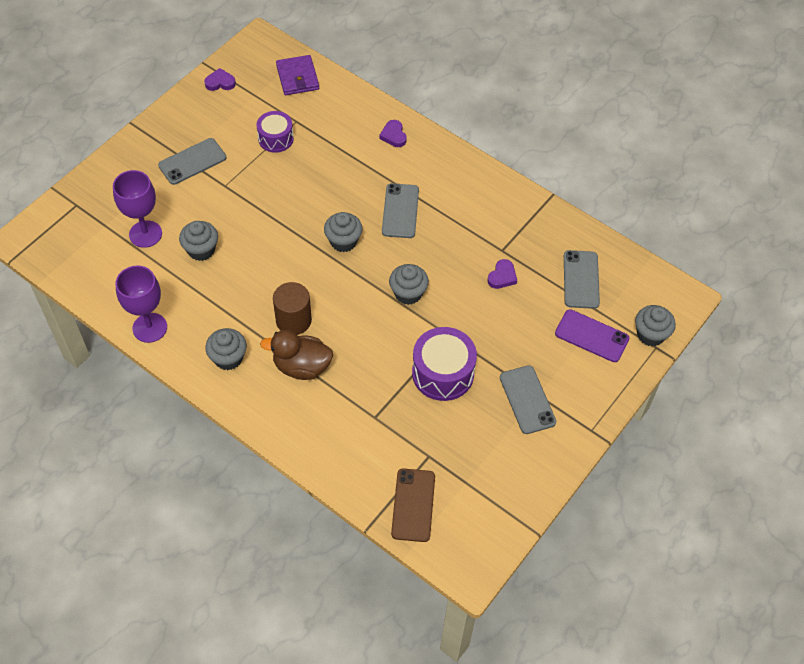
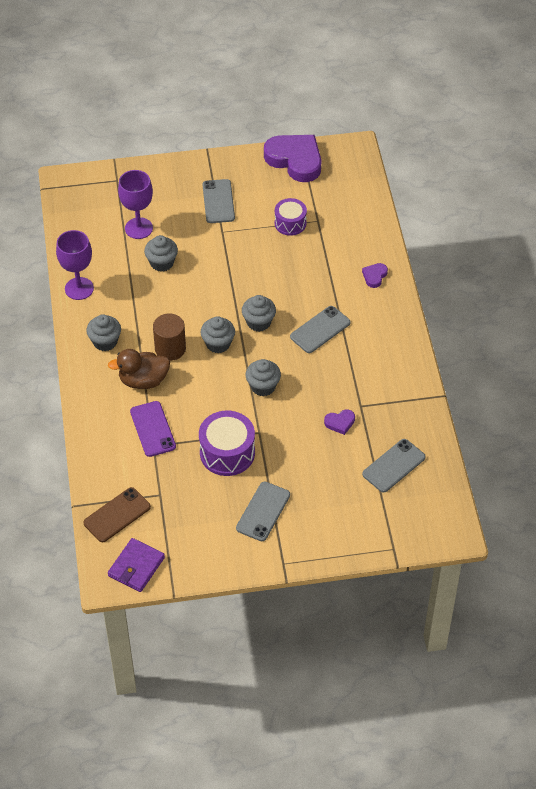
camera: 45 degrees right, 5 degrees down
grey phone [158,138,226,185] -> grey phone turned 75 degrees clockwise [202,179,235,223]
purple heart [204,68,236,91] -> purple heart [264,135,321,182], size x2.31
brown duck [260,330,333,380] -> brown duck turned 60 degrees counterclockwise [108,349,170,389]
purple wallet [276,55,319,95] -> purple wallet moved to [108,538,165,592]
purple phone [555,309,629,362] -> purple phone moved to [130,401,176,457]
grey cupcake [635,305,676,346] -> grey cupcake moved to [200,316,235,353]

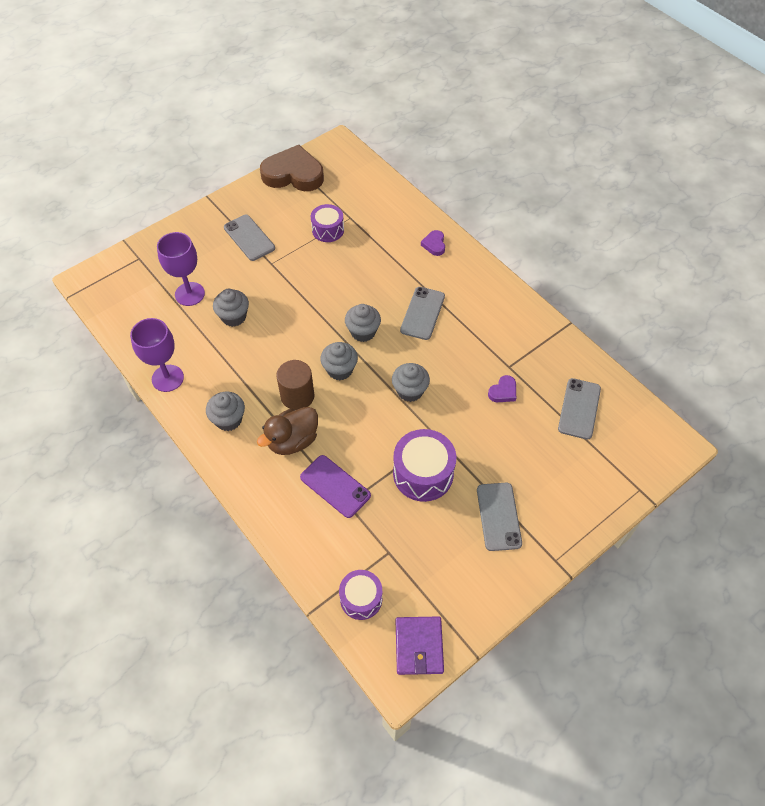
camera: 30 degrees left, 5 degrees up
brown phone [83,487,151,542] -> purple drum [339,570,382,620]
purple heart [264,135,321,182] -> brown heart [260,145,324,191]

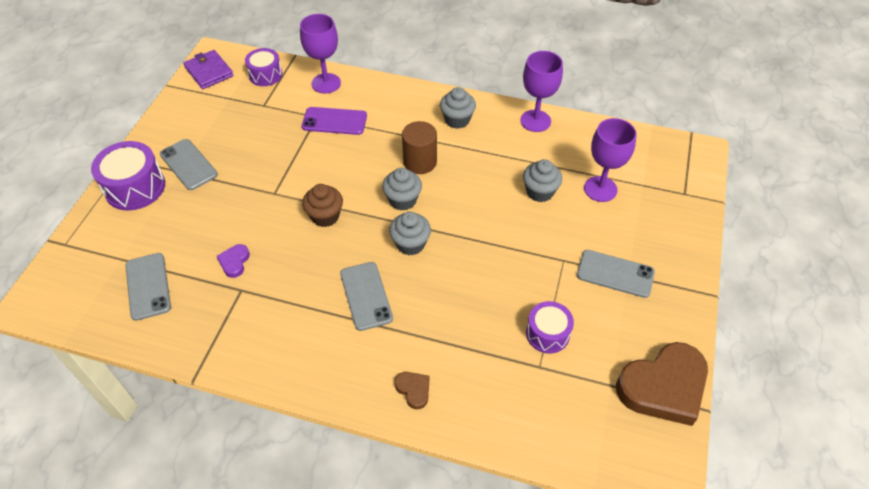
camera: 145 degrees right, 5 degrees down
brown duck [257,407,318,455] -> none
grey cupcake [392,363,430,402] -> brown cupcake [302,184,343,227]
purple drum [393,429,456,502] -> purple drum moved to [91,141,165,211]
purple heart [421,230,445,256] -> brown heart [395,372,429,409]
none -> purple goblet [300,14,341,94]

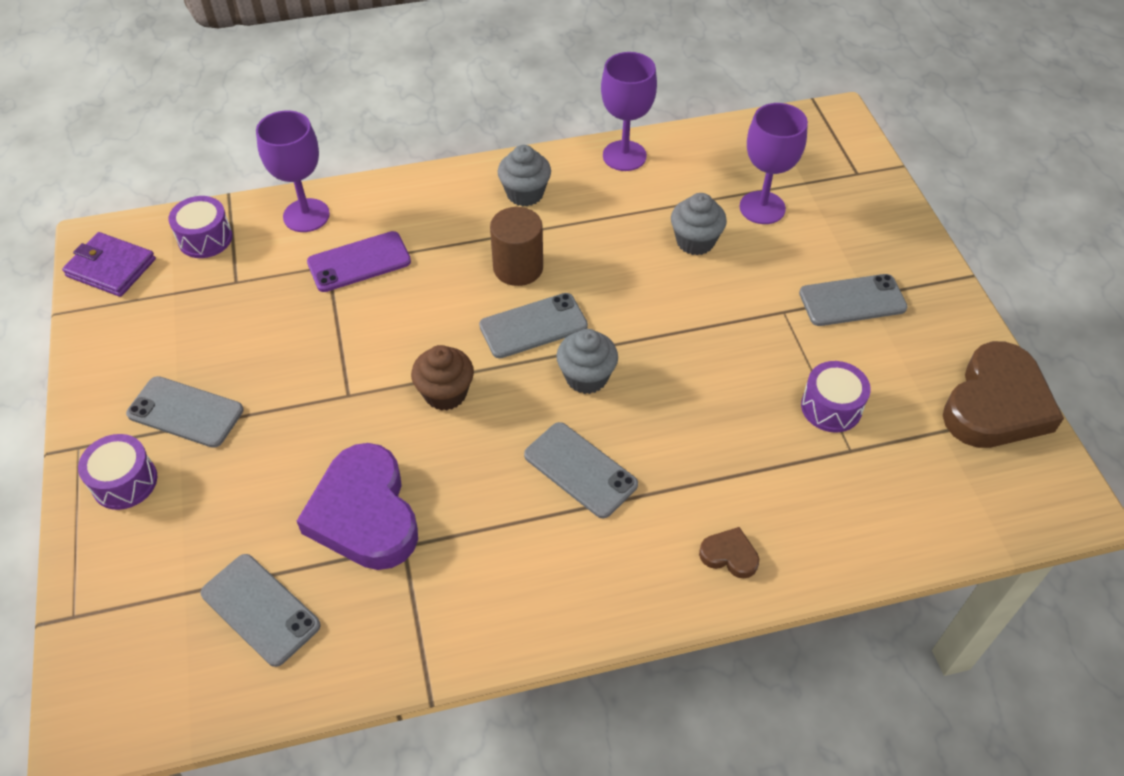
camera: 30 degrees left, 0 degrees up
purple drum [91,141,165,211] -> purple drum [78,434,157,510], size x0.64
purple heart [217,244,250,278] -> purple heart [297,443,418,570], size x2.31
grey cupcake [382,168,422,211] -> grey phone [479,293,588,358]

